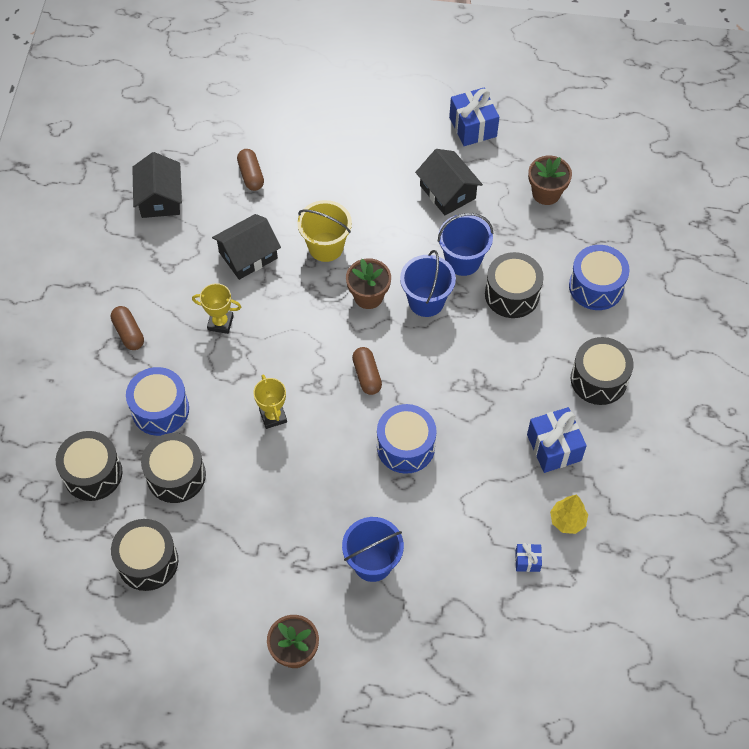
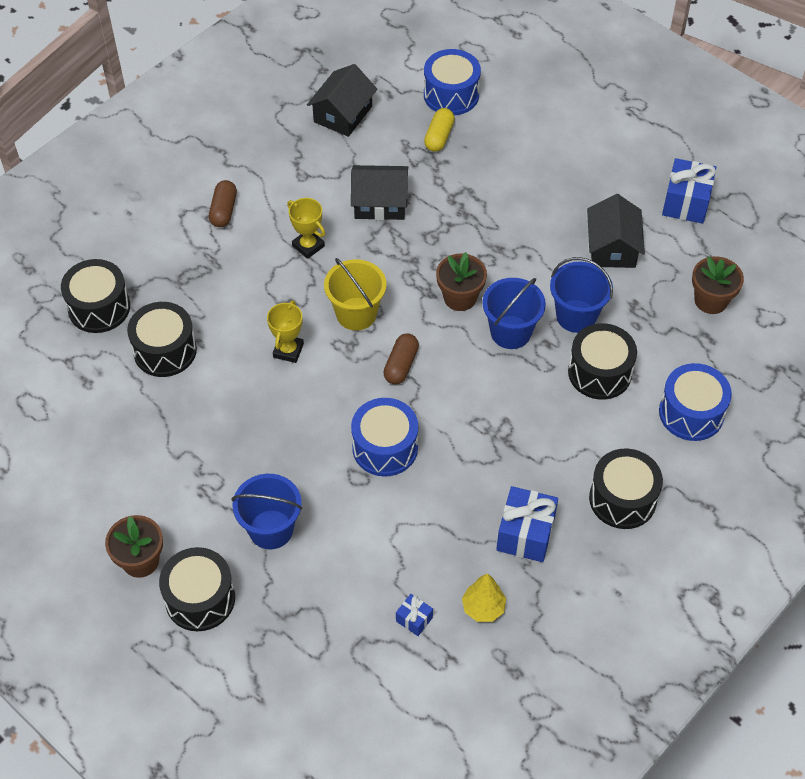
camera: 35 degrees right, 5 degrees down
black drum [111,519,178,591] -> black drum moved to [159,547,235,631]
blue drum [126,367,189,436] -> blue drum moved to [424,49,481,116]
brown capsule [237,149,264,191] -> yellow capsule [424,108,455,152]
yellow bucket [297,200,352,262] -> yellow bucket moved to [324,258,387,331]

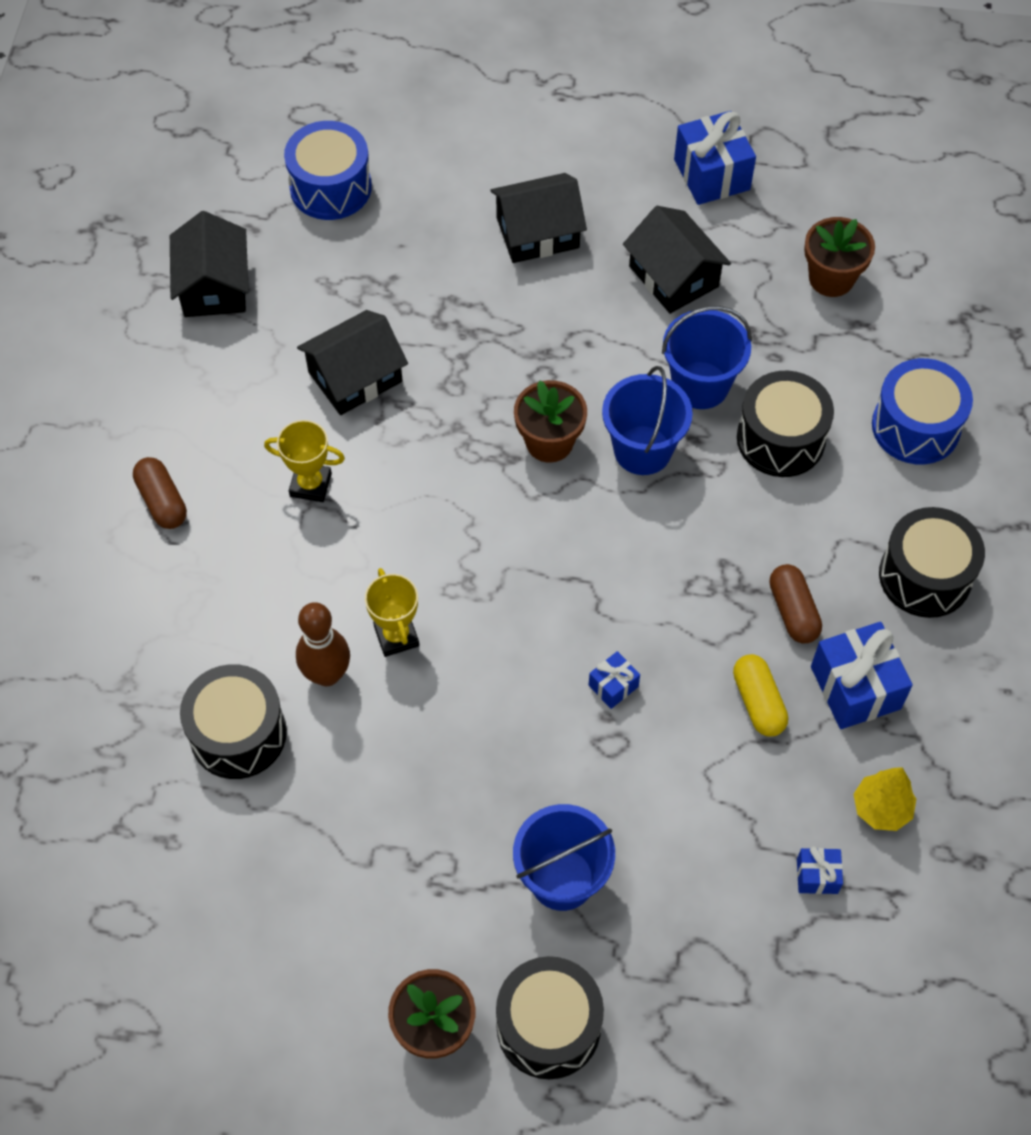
camera: 35 degrees left, 5 degrees up
black drum [61,259,130,333] -> none
yellow bucket [324,258,387,331] -> none
blue drum [351,398,418,476] -> blue gift [589,651,640,709]
brown capsule [383,333,419,384] -> brown capsule moved to [769,564,822,643]
yellow capsule [424,108,455,152] -> yellow capsule moved to [733,654,788,737]
none -> brown bowling pin [296,602,350,686]
none -> black house [490,173,587,263]

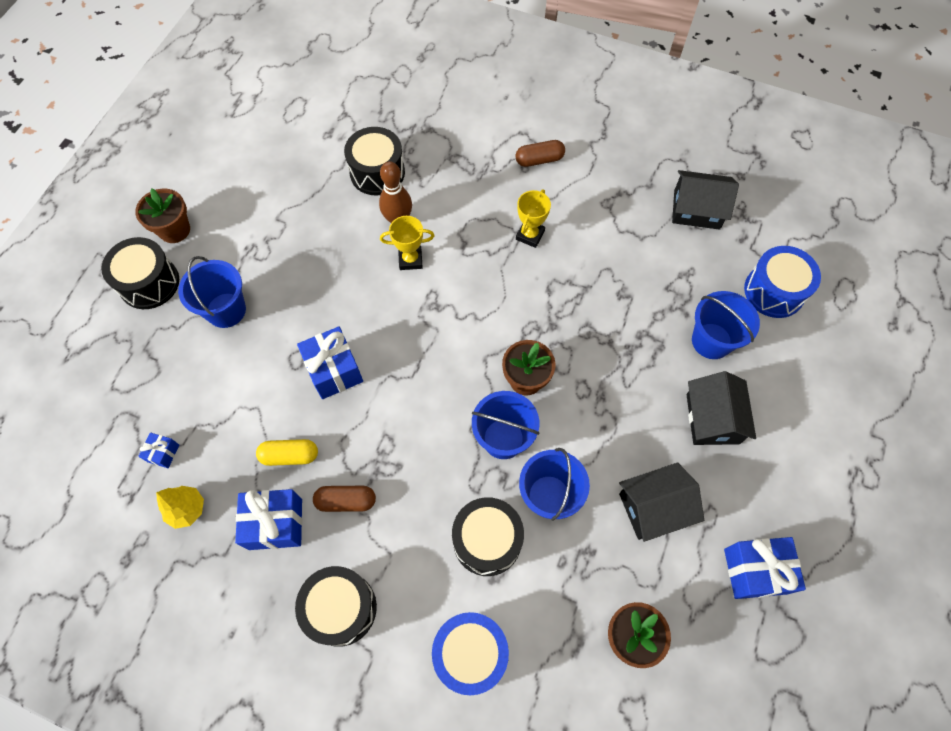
camera: 105 degrees right, 5 degrees up
black house [297,310,408,415] -> none
blue gift [589,651,640,709] -> blue gift [297,326,363,399], size x1.96
none -> blue bucket [692,291,760,359]

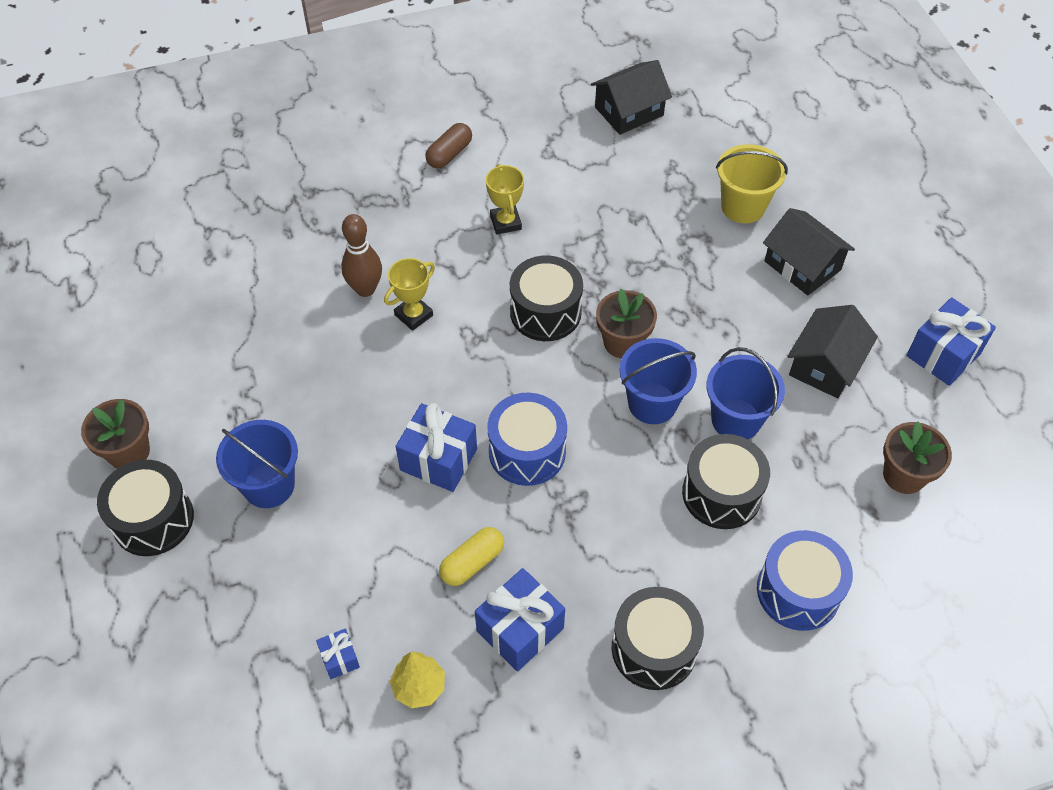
camera: 40 degrees left, 10 degrees down
brown capsule [313,486,376,512] -> none
black drum [344,127,405,195] -> black drum moved to [510,255,583,341]
blue bucket [692,291,760,359] -> yellow bucket [716,144,788,223]
blue drum [744,246,821,318] -> blue drum moved to [487,393,567,486]

